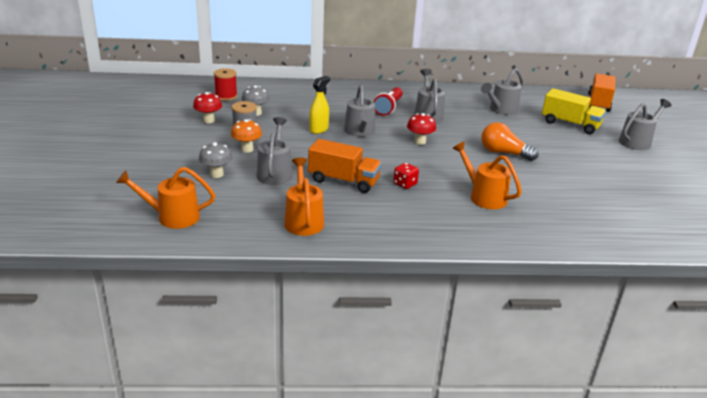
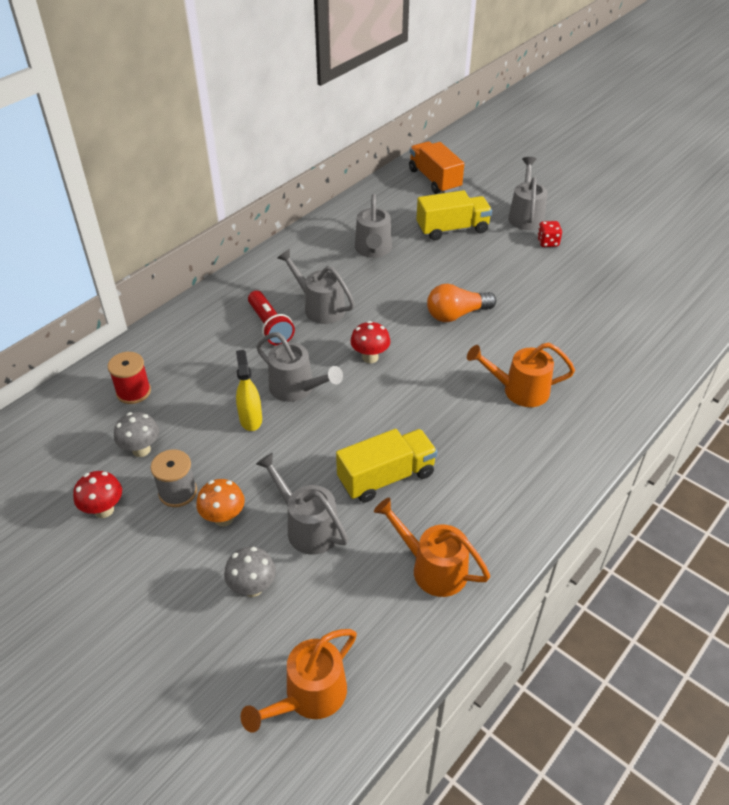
camera: 45 degrees left, 15 degrees up
red spool [214,68,237,101] -> red spool moved to [108,352,151,404]
orange truck [308,139,382,193] -> yellow truck [336,429,437,503]
red dice [393,163,419,189] -> red dice moved to [537,221,562,247]

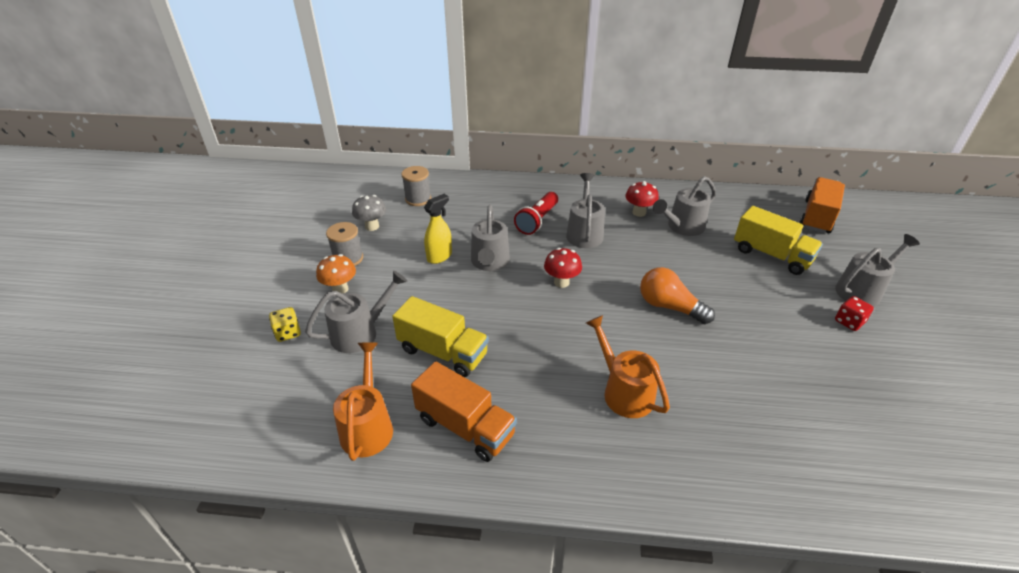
camera: 55 degrees right, 5 degrees down
red mushroom [73,471,122,518] -> red mushroom moved to [625,181,659,217]
red spool [108,352,151,404] -> grey spool [401,166,431,206]
grey mushroom [224,547,276,597] -> yellow dice [269,307,301,342]
orange watering can [240,629,357,733] -> none
grey watering can [256,453,348,555] -> grey watering can turned 45 degrees clockwise [305,271,407,353]
none -> orange truck [411,361,517,462]

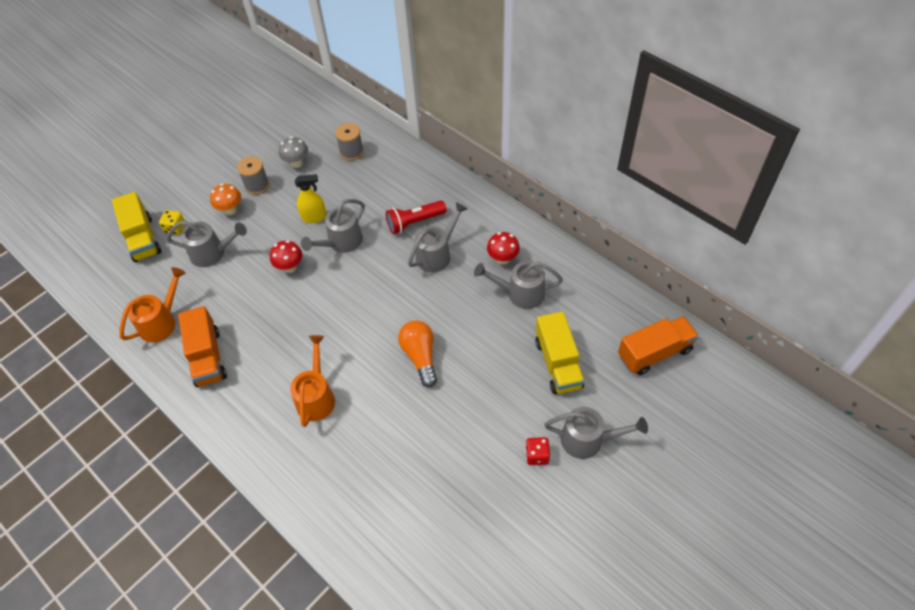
camera: 40 degrees right, 15 degrees up
yellow truck [392,296,489,377] -> yellow truck moved to [112,192,161,262]
red mushroom [544,248,582,288] -> red mushroom moved to [270,240,302,273]

